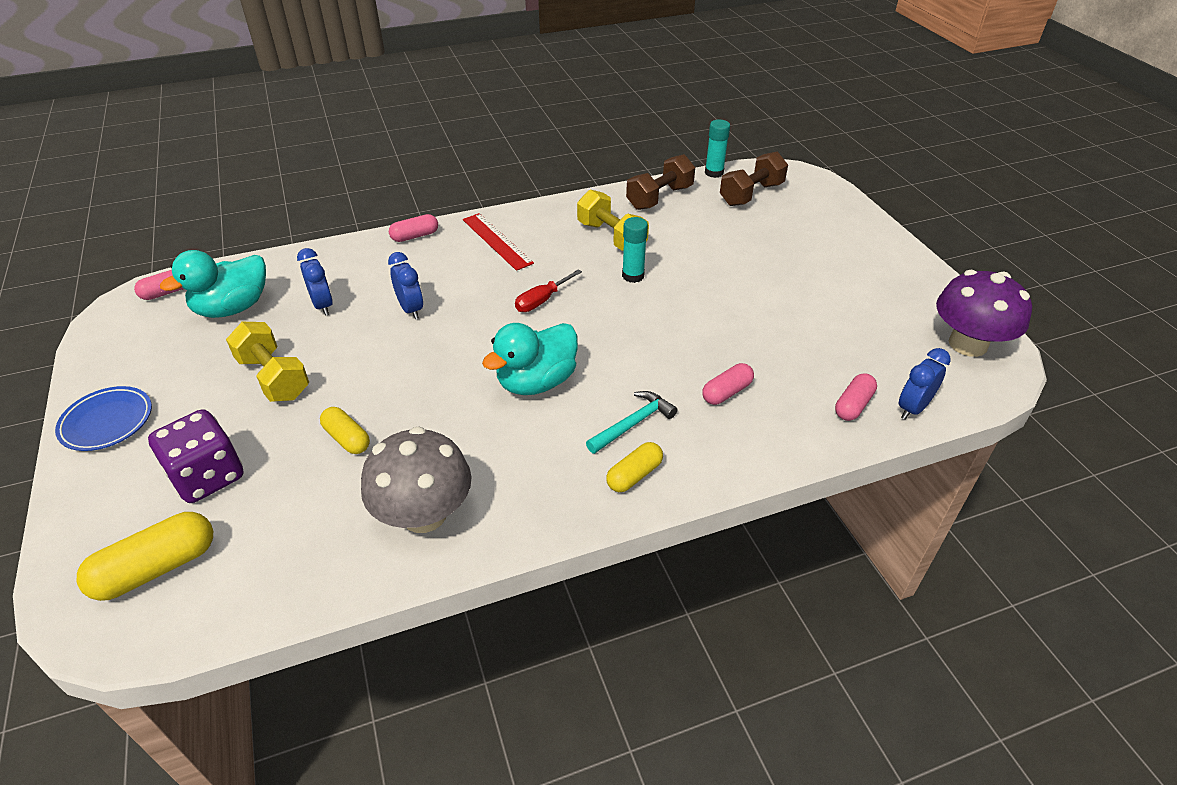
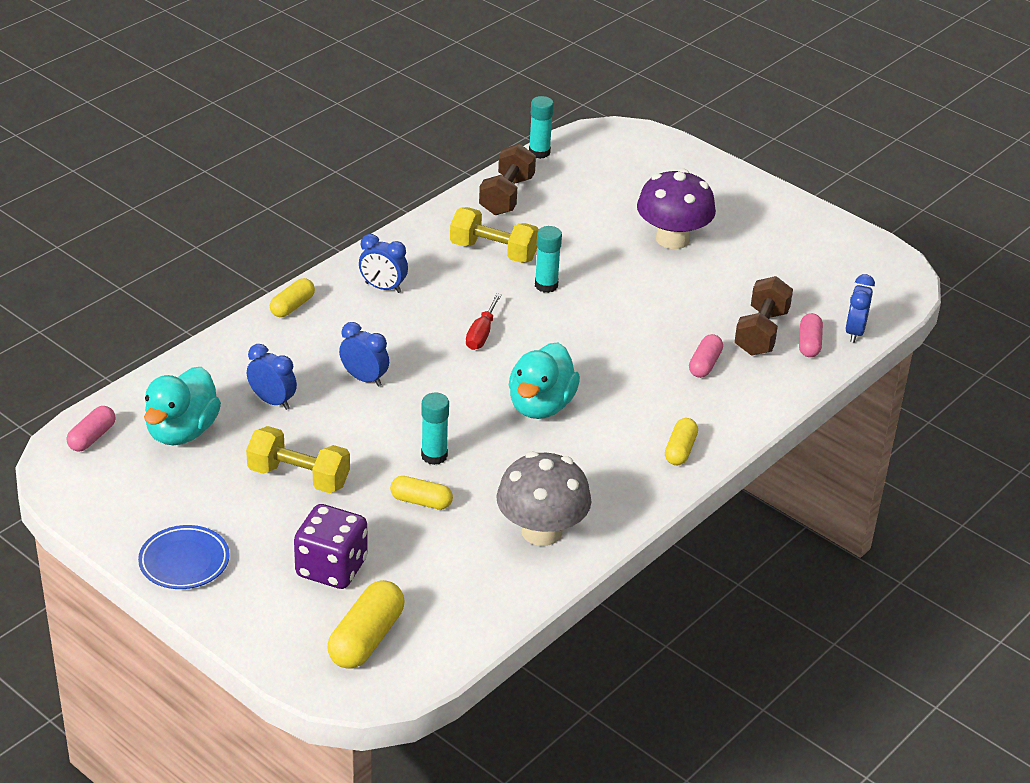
camera: 30 degrees left, 5 degrees down
pink capsule [389,214,438,242] -> yellow capsule [270,278,315,317]
red ruler [463,213,534,271] -> blue clock [359,234,408,293]
turquoise hammer [586,391,678,454] -> none
brown dumbbell [720,152,788,206] -> brown dumbbell moved to [734,276,793,356]
purple mushroom [936,270,1032,357] -> purple mushroom moved to [637,169,716,249]
none -> turquoise glue stick [421,393,449,465]

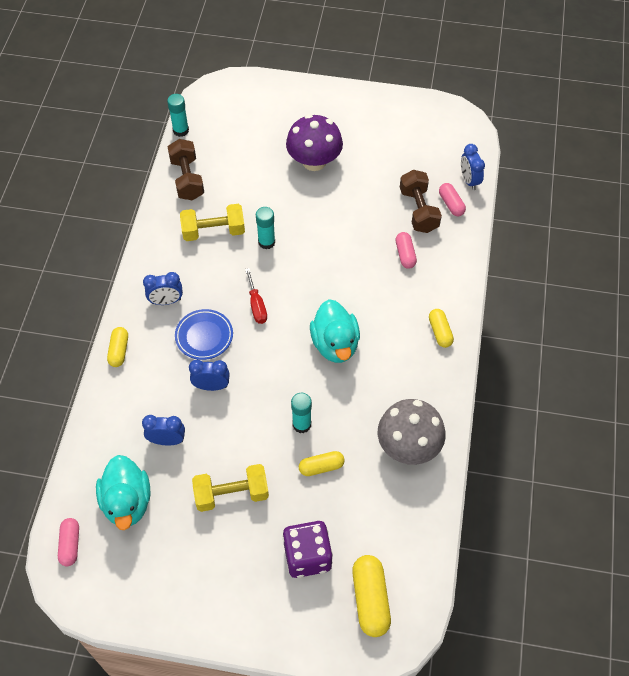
camera: 30 degrees left, 20 degrees up
blue plate [138,525,230,589] -> blue plate moved to [175,309,233,360]

